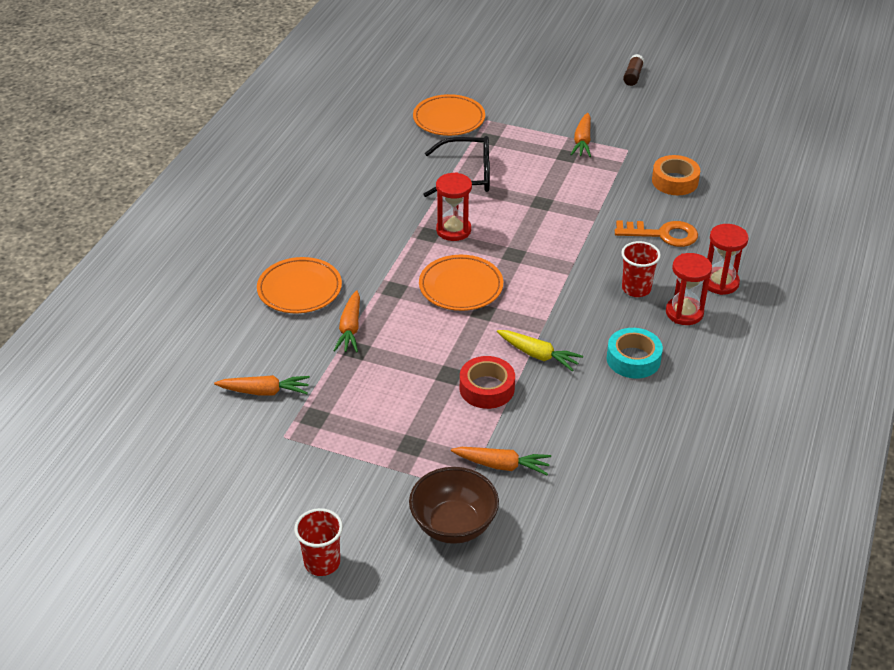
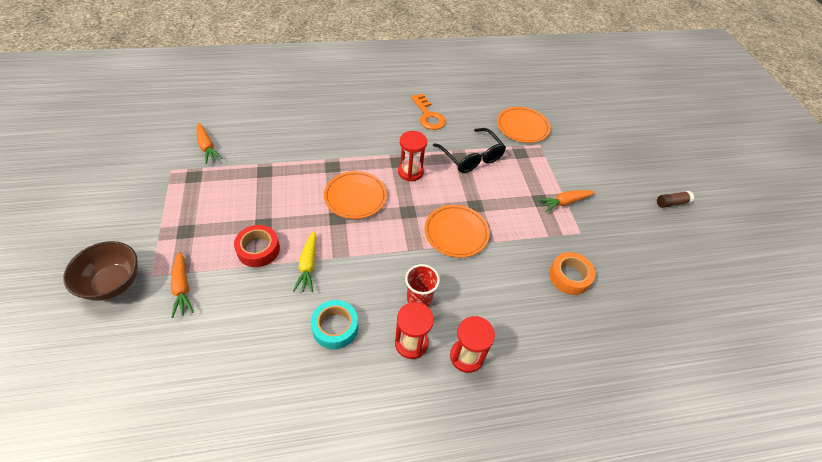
camera: 55 degrees right, 10 degrees up
orange plate [257,257,342,313] -> orange plate moved to [425,205,490,258]
red cup [294,508,343,576] -> none
orange carrot [333,290,360,352] -> none
orange key [615,220,698,247] -> orange key moved to [411,94,446,130]

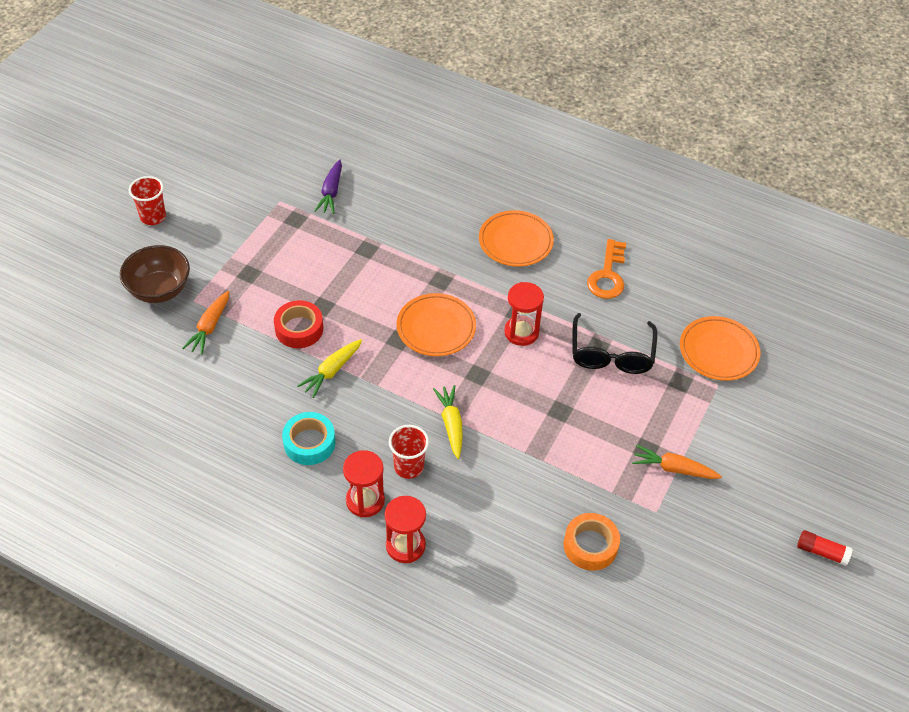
camera: 40 degrees right, 0 degrees up
orange carrot [197,123,222,164] -> purple carrot [315,160,342,214]
orange plate [425,205,490,258] -> orange plate moved to [479,210,554,267]
brown glue stick [657,191,694,208] -> red glue stick [797,530,853,566]
none -> red cup [129,176,166,225]
none -> yellow carrot [433,385,463,459]

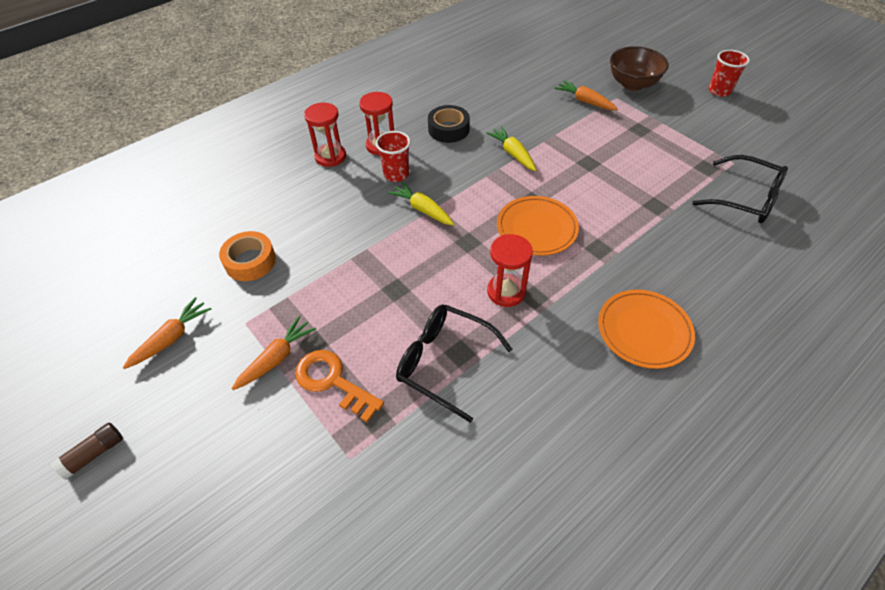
camera: 115 degrees right, 0 degrees up
red tape [274,300,323,348] -> none
turquoise tape [282,412,335,465] -> black tape [428,105,470,143]
purple carrot [315,160,342,214] -> black glasses [692,155,788,223]
yellow carrot [433,385,463,459] -> yellow carrot turned 150 degrees counterclockwise [388,182,454,225]
orange key [587,239,626,299] -> orange key moved to [295,350,384,422]
orange plate [680,316,760,381] -> none
red glue stick [797,530,853,566] -> brown glue stick [51,423,123,480]
none -> orange carrot [123,297,211,369]

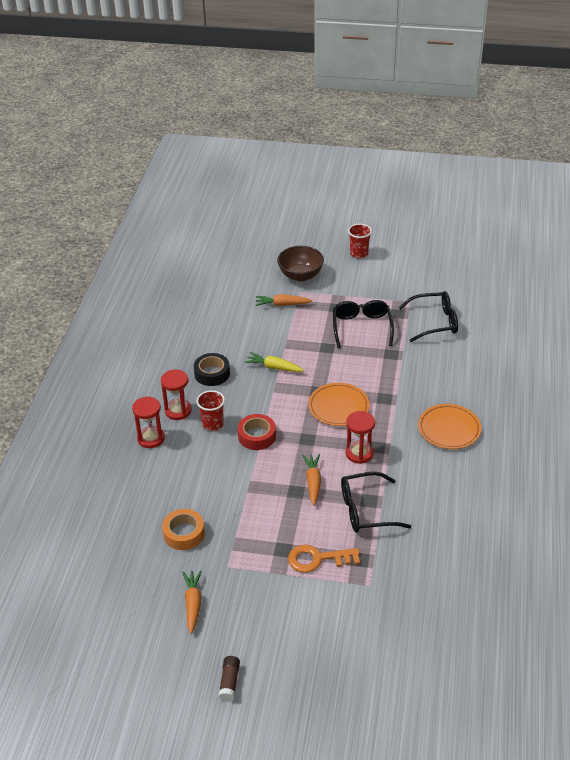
camera: 40 degrees left, 10 degrees down
orange carrot [232,316,316,390] -> orange carrot moved to [302,454,321,506]
yellow carrot [388,182,454,225] -> red tape [238,414,276,450]
none -> black glasses [333,300,394,348]

